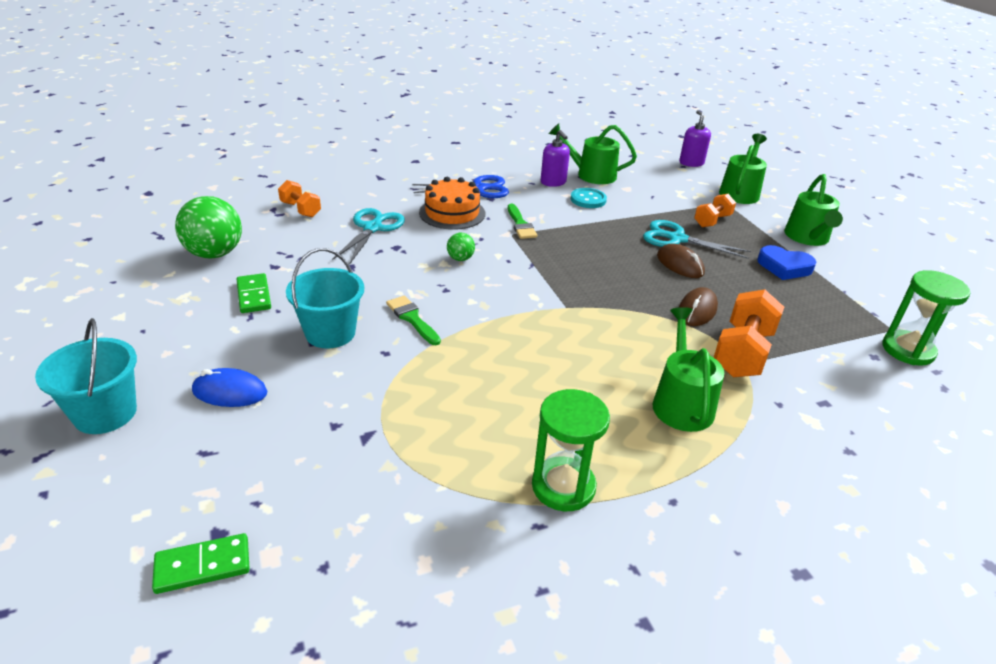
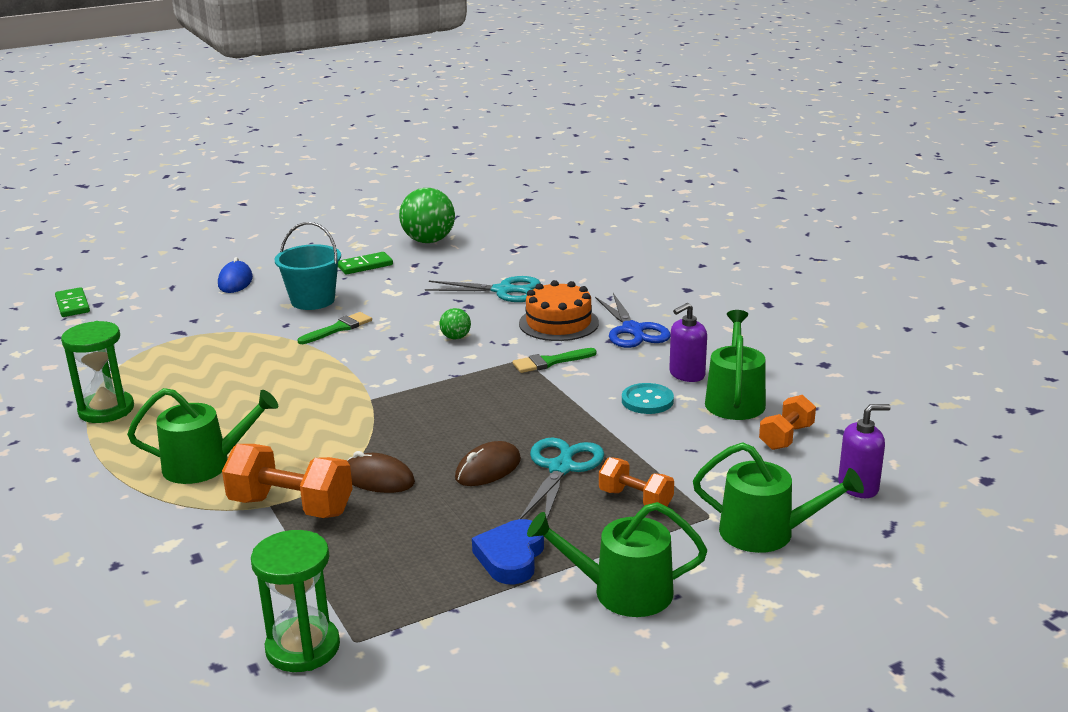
camera: 85 degrees right, 10 degrees down
turquoise bucket [35,318,137,434] -> none
orange dumbbell [278,180,321,217] -> orange dumbbell moved to [759,395,816,450]

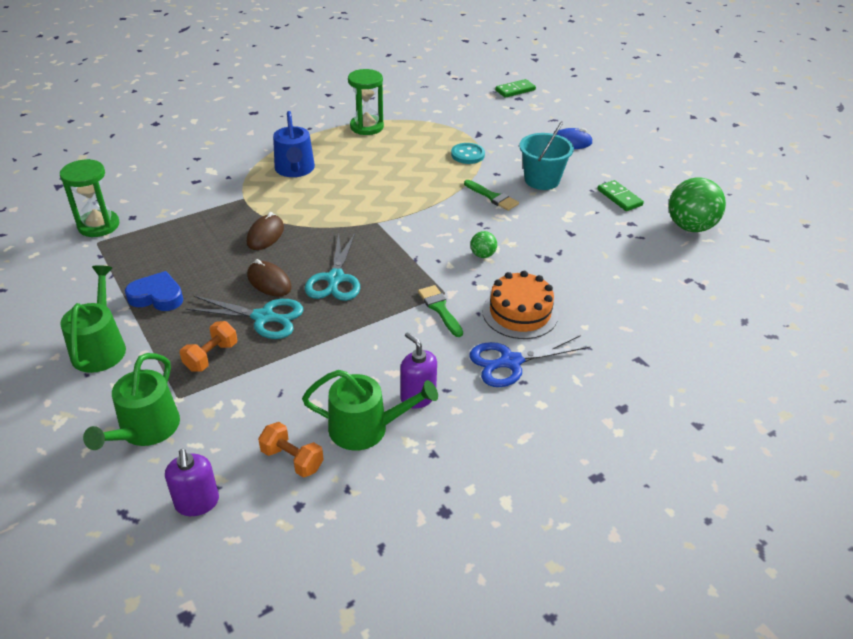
camera: 85 degrees right, 15 degrees up
green watering can [127,388,278,484] -> blue watering can [273,111,315,177]
orange dumbbell [222,444,353,518] -> none
turquoise scissors [425,276,540,302] -> turquoise scissors moved to [305,233,360,301]
turquoise button [622,383,674,414] -> turquoise button moved to [451,143,485,164]

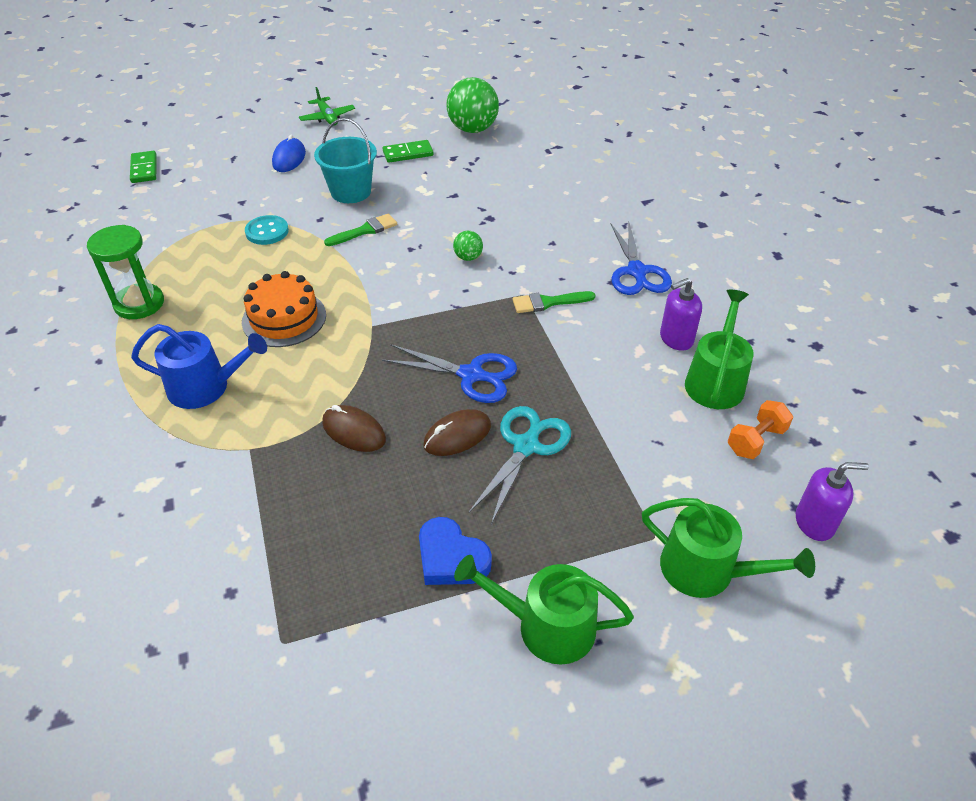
camera: 75 degrees left, 5 degrees up
green hourglass [60,159,119,237] -> none
blue heart [125,271,183,311] -> blue heart turned 75 degrees counterclockwise [419,517,492,585]
orange dumbbell [180,321,237,371] -> none
turquoise scissors [305,233,360,301] -> blue scissors [382,344,517,403]
orange cake [482,271,558,339] -> orange cake moved to [242,271,326,347]
none -> green plane [299,87,355,126]

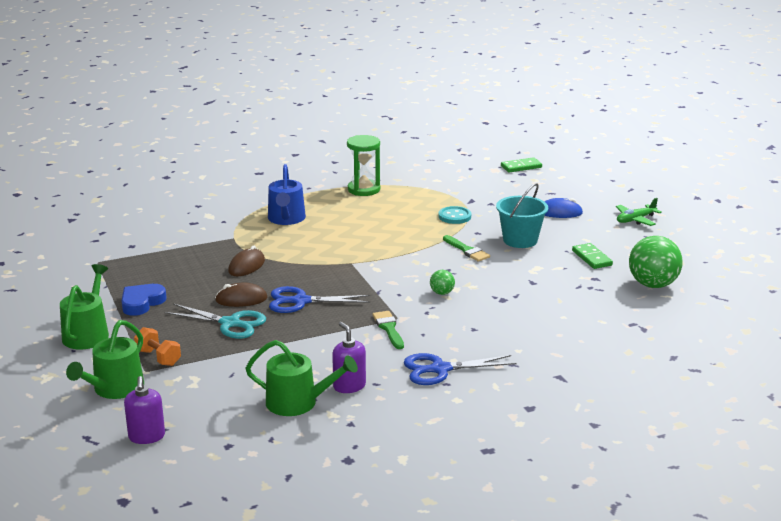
camera: 85 degrees right, 20 degrees down
orange cake [242,271,326,347] -> none
blue scissors [382,344,517,403] -> blue scissors turned 75 degrees clockwise [269,286,370,313]
brown mouse [423,409,491,456] -> brown mouse turned 60 degrees counterclockwise [215,283,268,307]
orange dumbbell [728,400,793,459] -> orange dumbbell moved to [134,327,181,366]

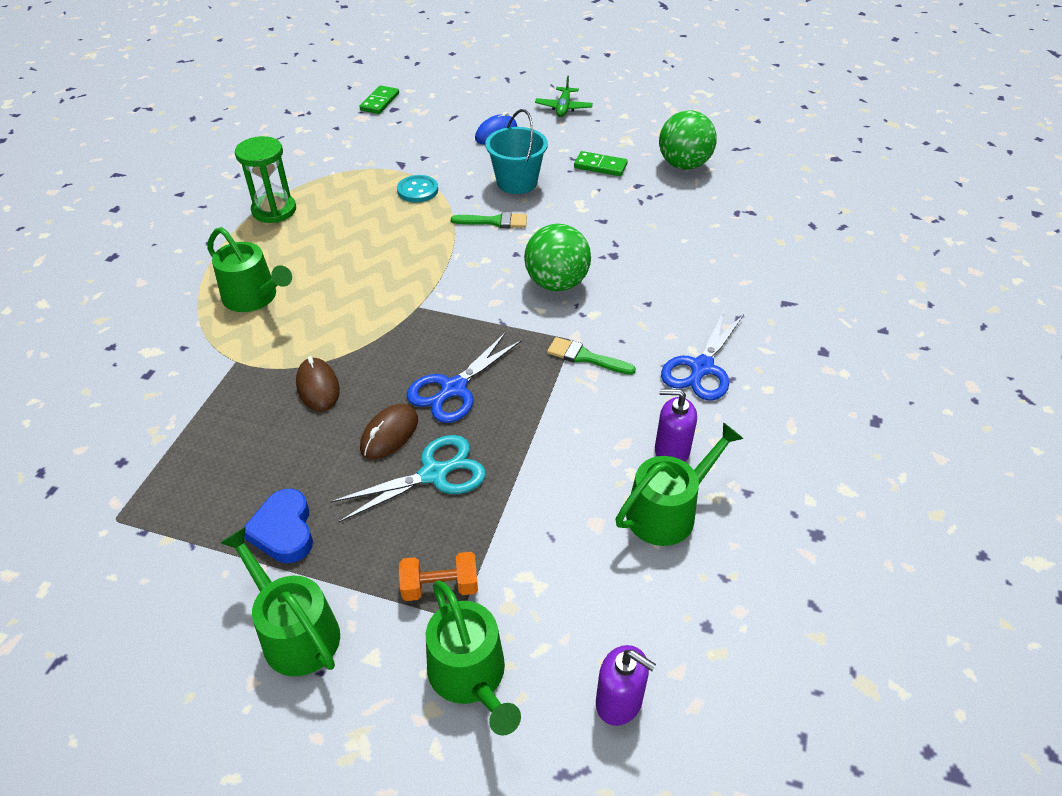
camera: 50 degrees left, 20 degrees up
blue watering can [268,164,306,225] -> green watering can [207,227,292,312]
green ball [430,270,455,295] -> green ball [524,224,591,291], size x2.10

